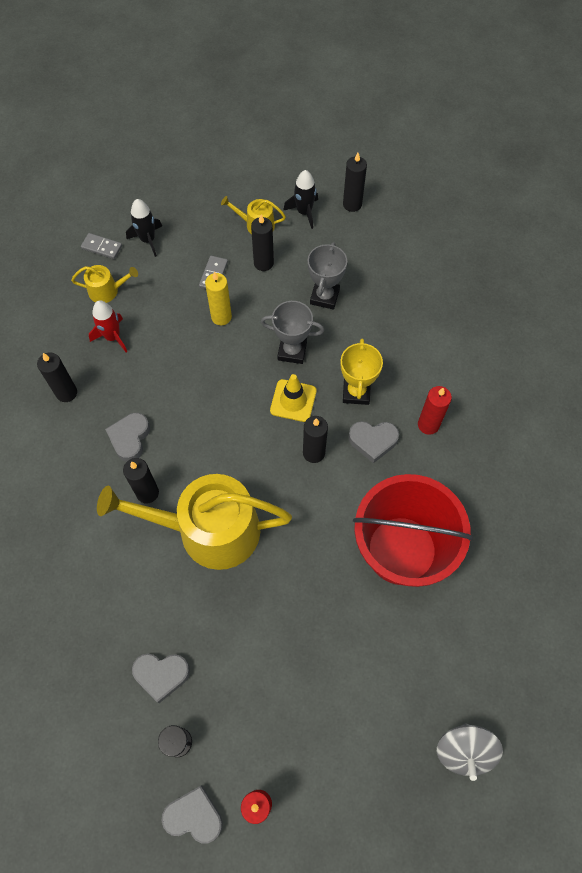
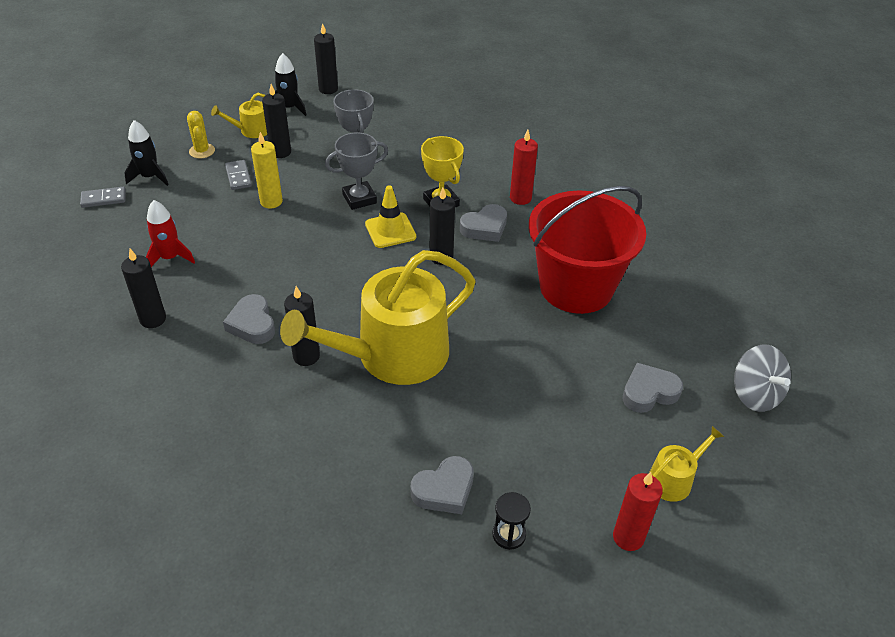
camera: 35 degrees left, 20 degrees down
yellow watering can [71,265,138,303] -> yellow watering can moved to [649,426,724,502]
grey heart [162,786,223,843] -> grey heart moved to [622,363,683,413]
none -> yellow cactus [187,111,215,159]

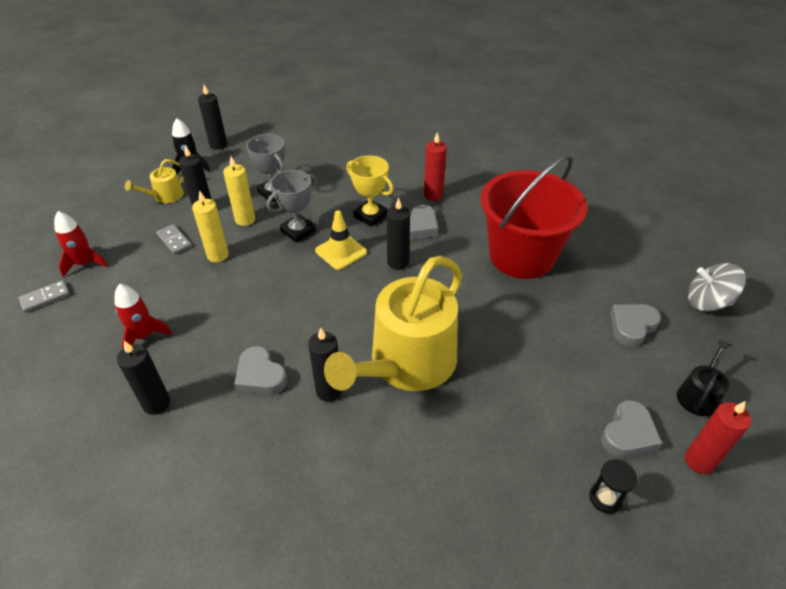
camera: 20 degrees left, 0 degrees up
black rocket [124,120,169,186] -> red rocket [54,211,108,277]
yellow cactus [187,111,215,159] -> none
grey heart [411,456,474,514] -> grey heart moved to [601,400,662,458]
yellow watering can [649,426,724,502] -> black watering can [677,339,732,416]
grey spinning top [734,345,791,412] -> grey spinning top turned 150 degrees clockwise [688,263,746,311]
none -> yellow candle [223,156,255,226]

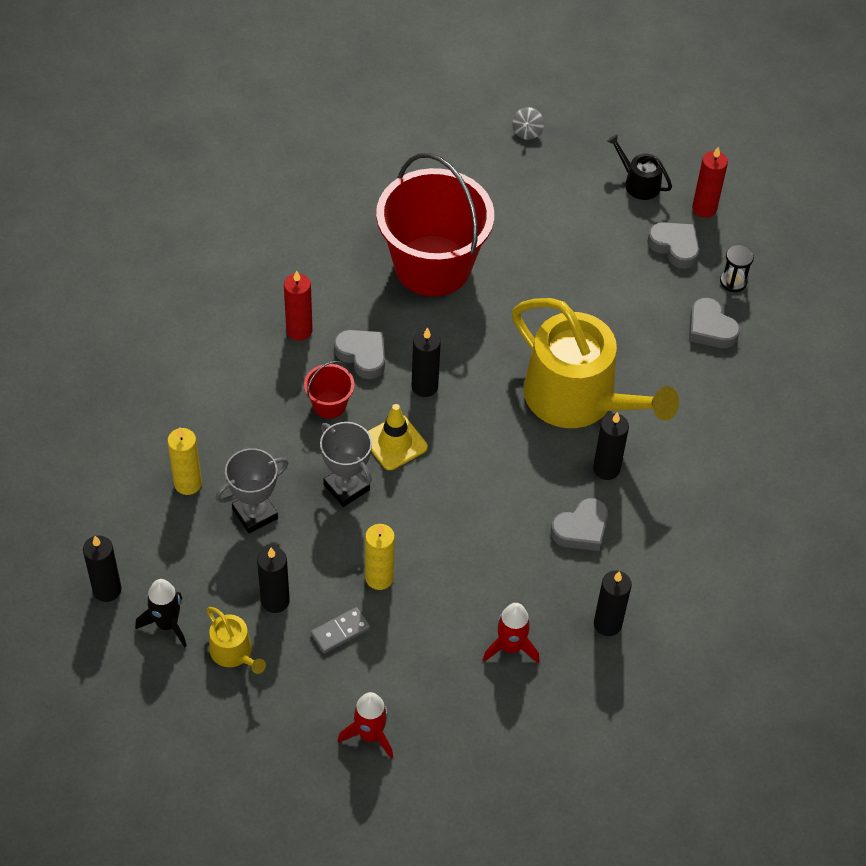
camera: 85 degrees left, 10 degrees up
grey domino [19,280,70,313] -> none
yellow candle [223,156,255,226] -> yellow candle moved to [167,427,202,495]
yellow trophy [346,155,394,227] -> red bucket [304,361,355,419]
grey heart [610,304,661,347] -> grey heart moved to [689,298,740,348]
grey spinning top [688,263,746,311] -> grey spinning top [512,107,544,140], size x0.55

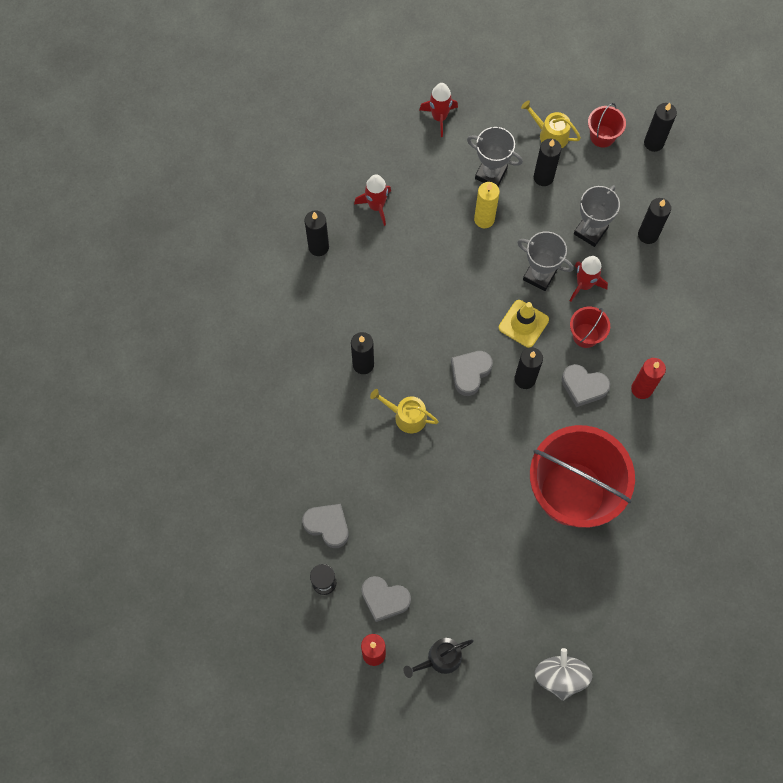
camera: 160 degrees right, 15 degrees up
black rocket [135,579,187,647] -> red bucket [588,103,626,148]
yellow candle [167,427,202,495] -> black candle [638,198,671,244]
grey domino [311,607,370,654] -> grey trophy [467,127,523,186]
grey spinning top [512,107,544,140] -> grey spinning top [535,648,593,701], size x1.83
yellow watering can [512,298,679,428] -> yellow watering can [370,389,439,433], size x0.43
grey heart [551,498,608,551] -> grey heart moved to [451,351,493,396]
black watering can [607,134,672,200] -> black watering can turned 135 degrees clockwise [403,638,474,678]
none -> red rocket [570,256,608,302]

